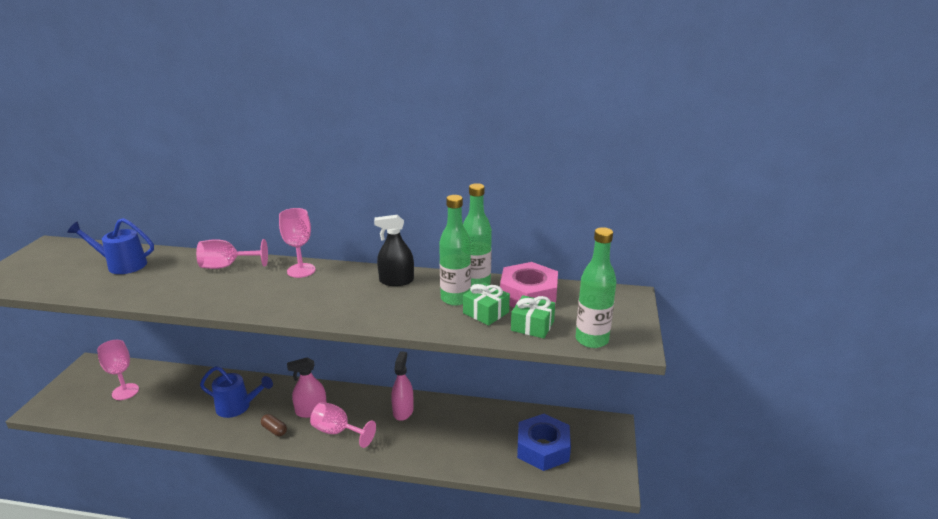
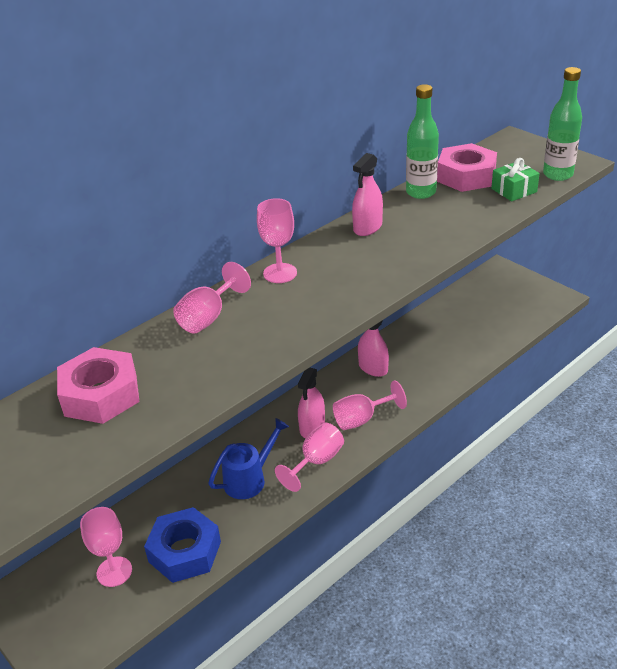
camera: 50 degrees left, 10 degrees up
blue watering can [67,218,154,274] -> pink nut [57,347,140,424]
brown capsule [261,414,287,436] -> pink goblet [275,423,344,492]
black spray bottle [374,215,414,286] -> pink spray bottle [352,153,383,236]
green bottle [439,195,471,306] -> none
green gift [463,283,510,326] -> none
blue nut [517,414,571,471] -> blue nut moved to [144,507,221,583]

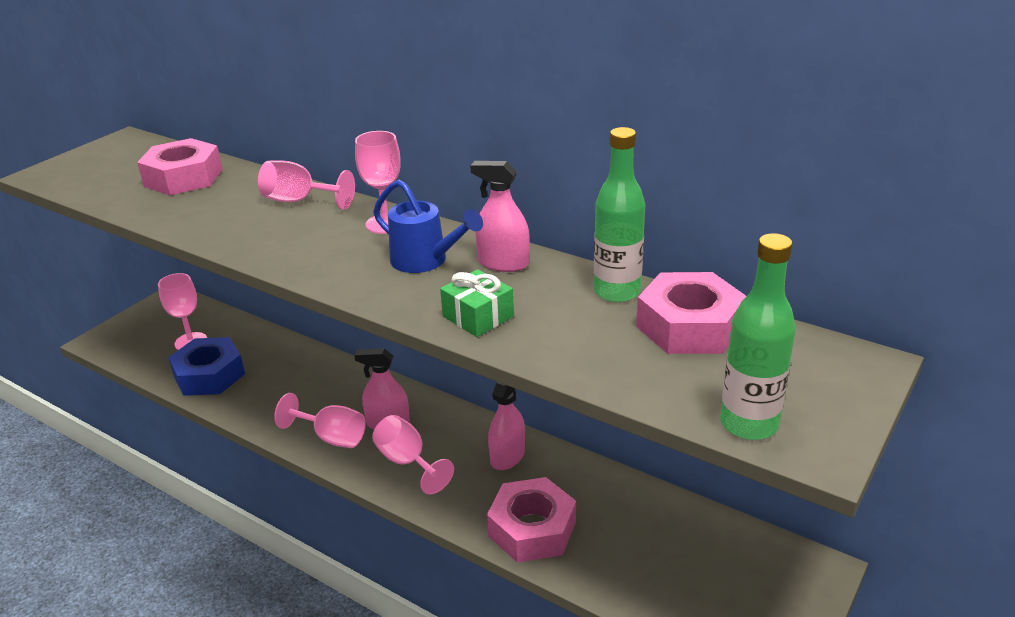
camera: 75 degrees right, 5 degrees down
blue watering can [208,418,289,499] -> blue watering can moved to [373,180,483,273]
green gift [491,158,540,201] -> green gift moved to [440,269,514,337]
none -> pink nut [487,477,576,563]

